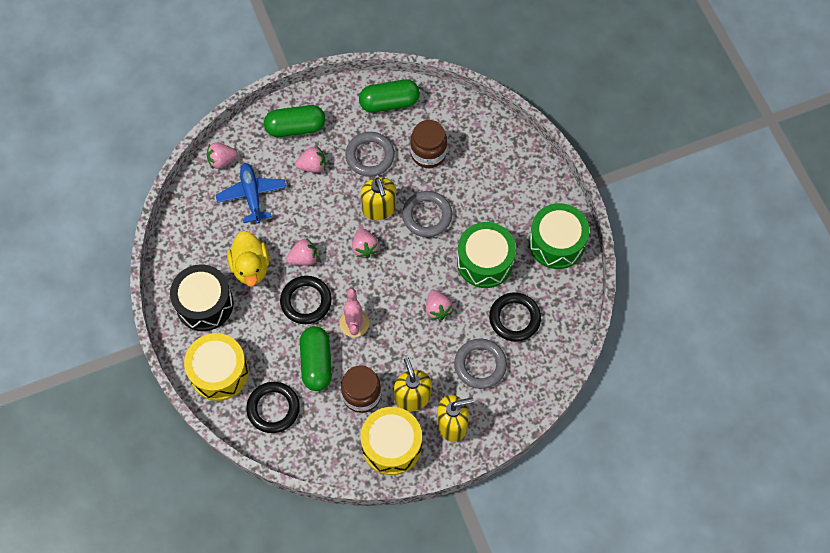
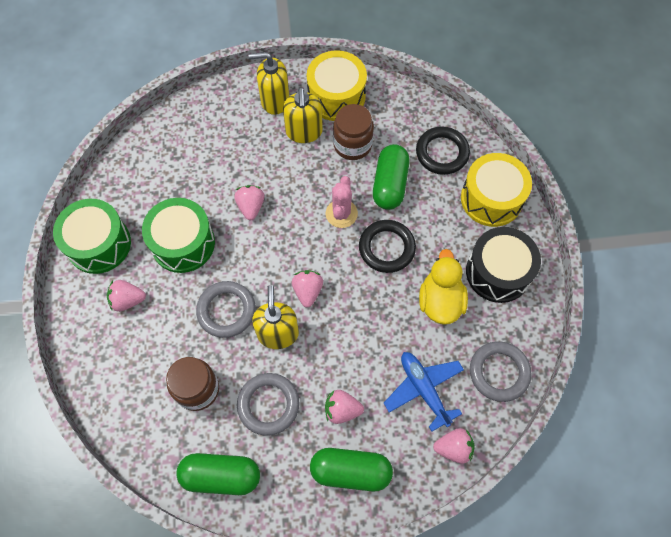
camera: 165 degrees left, 0 degrees up
blue plane [216,163,286,224] -> blue plane turned 150 degrees clockwise [384,352,464,432]
pink strawberry [286,238,318,266] -> pink strawberry moved to [107,280,146,312]
grey ring [454,339,507,389] -> grey ring moved to [470,342,531,402]
black ring [489,292,541,342] -> none

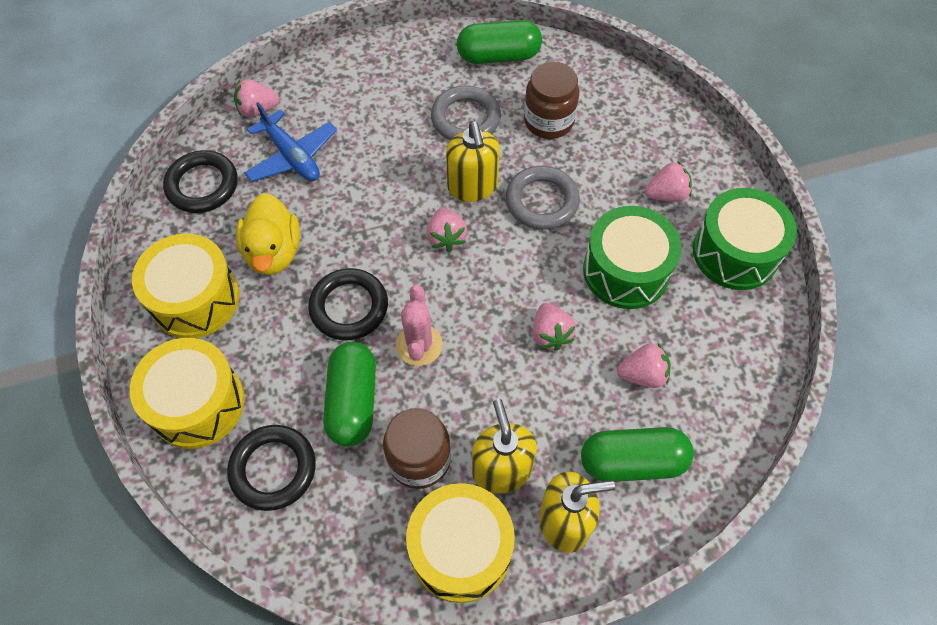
camera: 170 degrees right, 5 degrees down
green capsule [310,448,393,492] -> green capsule moved to [581,427,694,482]
pink strawberry [325,390,364,424] -> pink strawberry moved to [617,343,671,388]
black drum [466,227,541,303] -> yellow drum [132,234,240,338]
grey ring [470,342,531,402] -> black ring [163,150,238,213]

